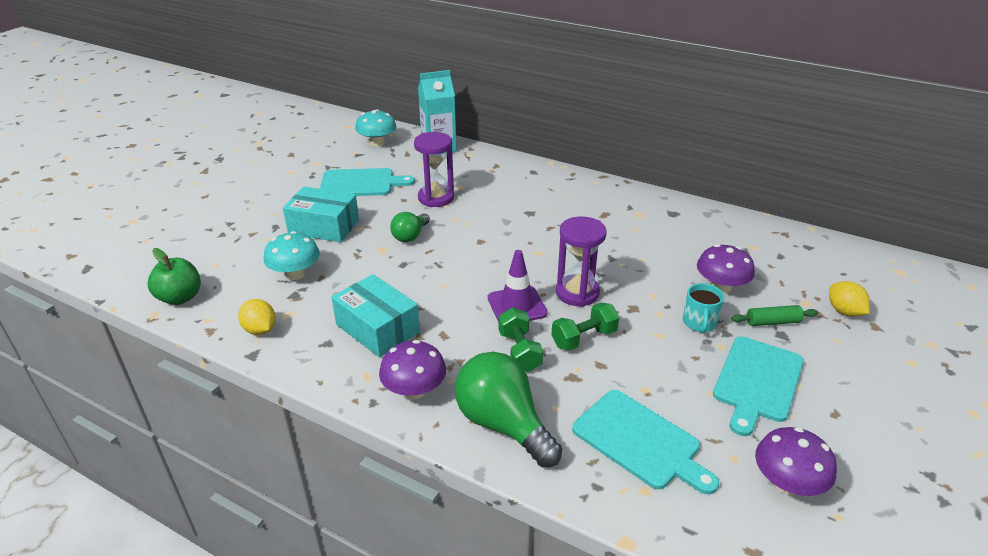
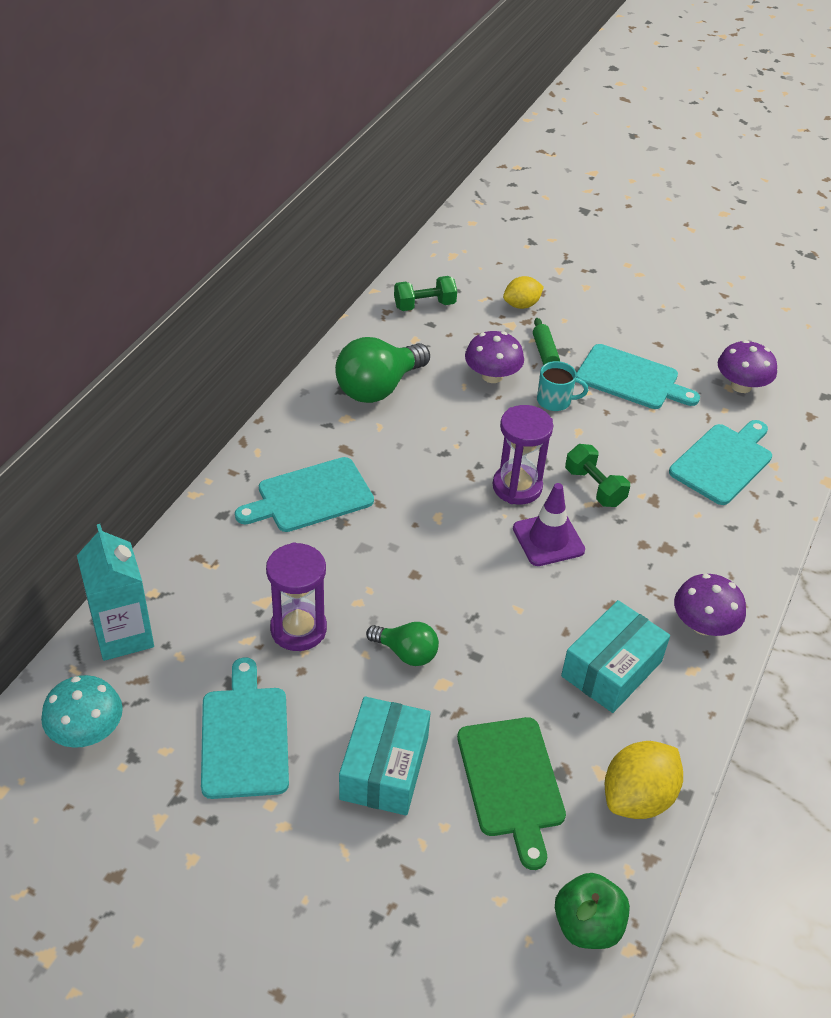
camera: 95 degrees left, 10 degrees up
yellow lemon [238,299,276,335] -> yellow lemon [605,741,683,819], size x1.55
turquoise mushroom [264,231,320,280] -> green cutting board [457,717,566,870]
green light bulb [455,352,562,467] -> green light bulb moved to [335,337,430,403]
green dumbbell [498,308,543,372] -> green dumbbell moved to [394,276,457,311]
none -> turquoise cutting board [235,457,374,532]

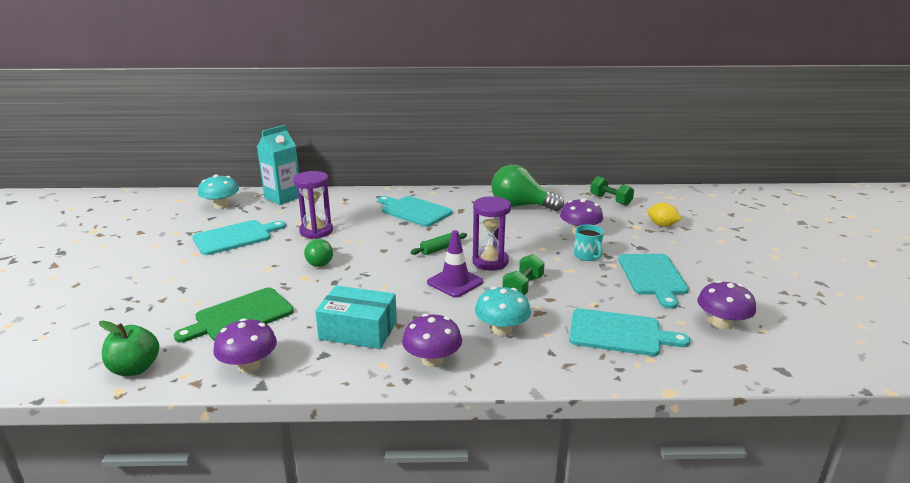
camera: 65 degrees right, 20 degrees down
turquoise box [339,696,431,815] -> none
green rolling pin [533,318,560,365] -> green rolling pin moved to [411,233,467,255]
yellow lemon [605,741,683,819] -> purple mushroom [213,318,277,373]
none -> turquoise mushroom [475,287,531,336]

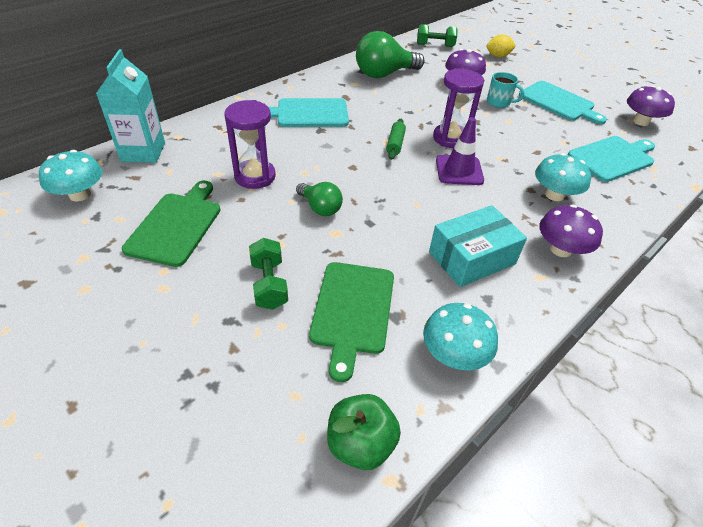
camera: 45 degrees left, 20 degrees up
turquoise cutting board [192,220,286,255] -> green cutting board [122,181,220,267]
purple mushroom [213,318,277,373] -> turquoise mushroom [423,303,498,370]
green dumbbell [502,254,545,295] -> green dumbbell moved to [249,238,288,310]

